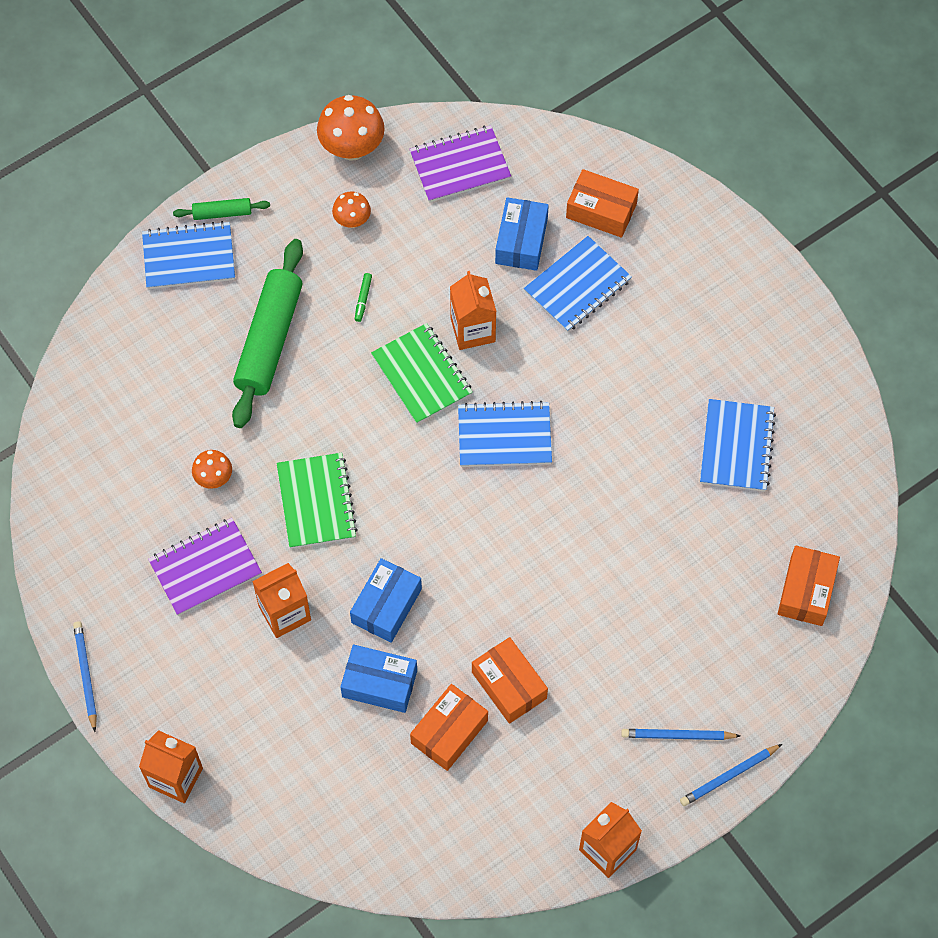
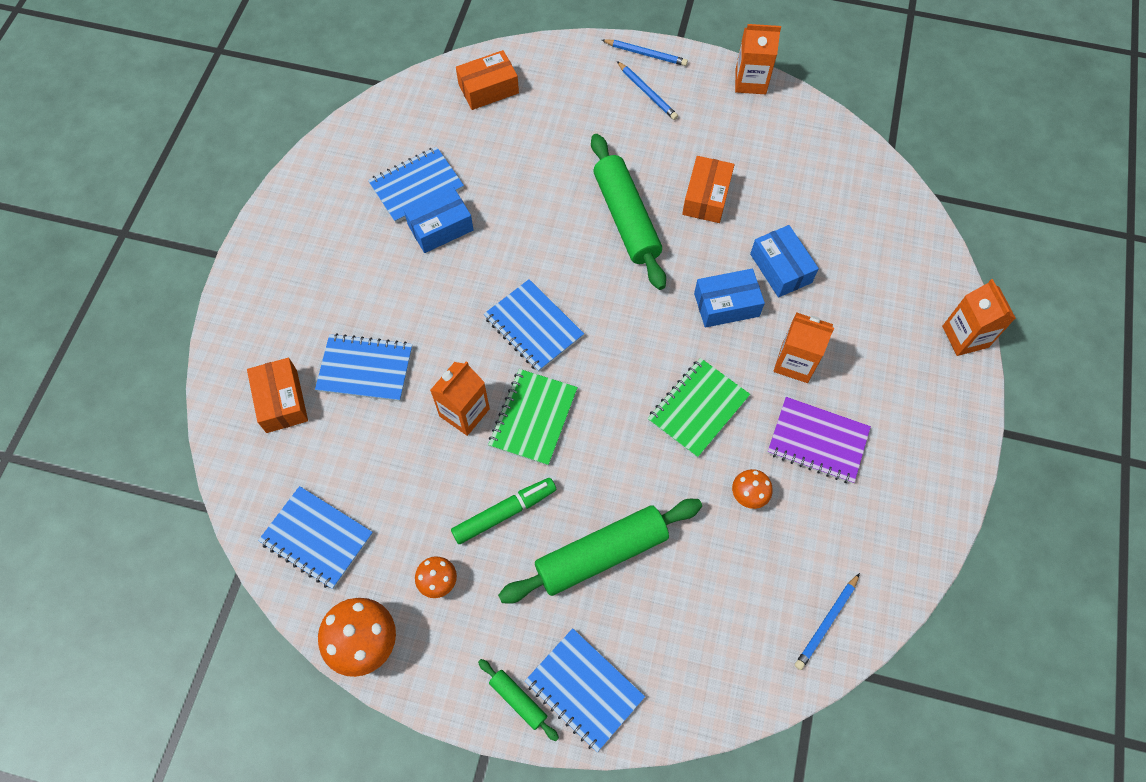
camera: 130 degrees left, 0 degrees up
blue pencil [73,621,97,732] -> blue pencil moved to [795,573,860,670]
green marker [355,273,372,322] -> green marker [451,478,556,544], size x2.07
purple notebook [409,125,511,203] -> blue notebook [258,486,373,589]
orange box [410,684,488,771] -> none
blue box [495,197,549,271] -> blue box moved to [404,187,474,253]
none -> green rolling pin [591,134,666,290]

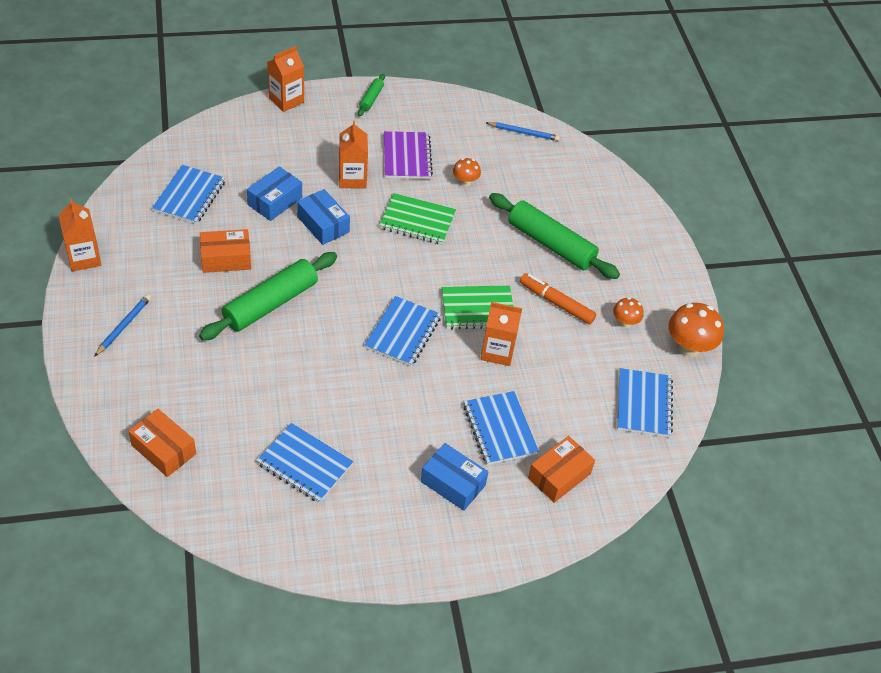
camera: 120 degrees left, 15 degrees down
blue box [404,187,474,253] -> blue box moved to [421,443,488,511]
green marker [451,478,556,544] -> orange marker [520,273,596,324]
green rolling pin [478,659,559,741] -> green rolling pin moved to [358,74,385,116]
blue notebook [525,628,645,752] -> blue notebook moved to [152,165,225,224]
blue pencil [602,39,688,66] -> none

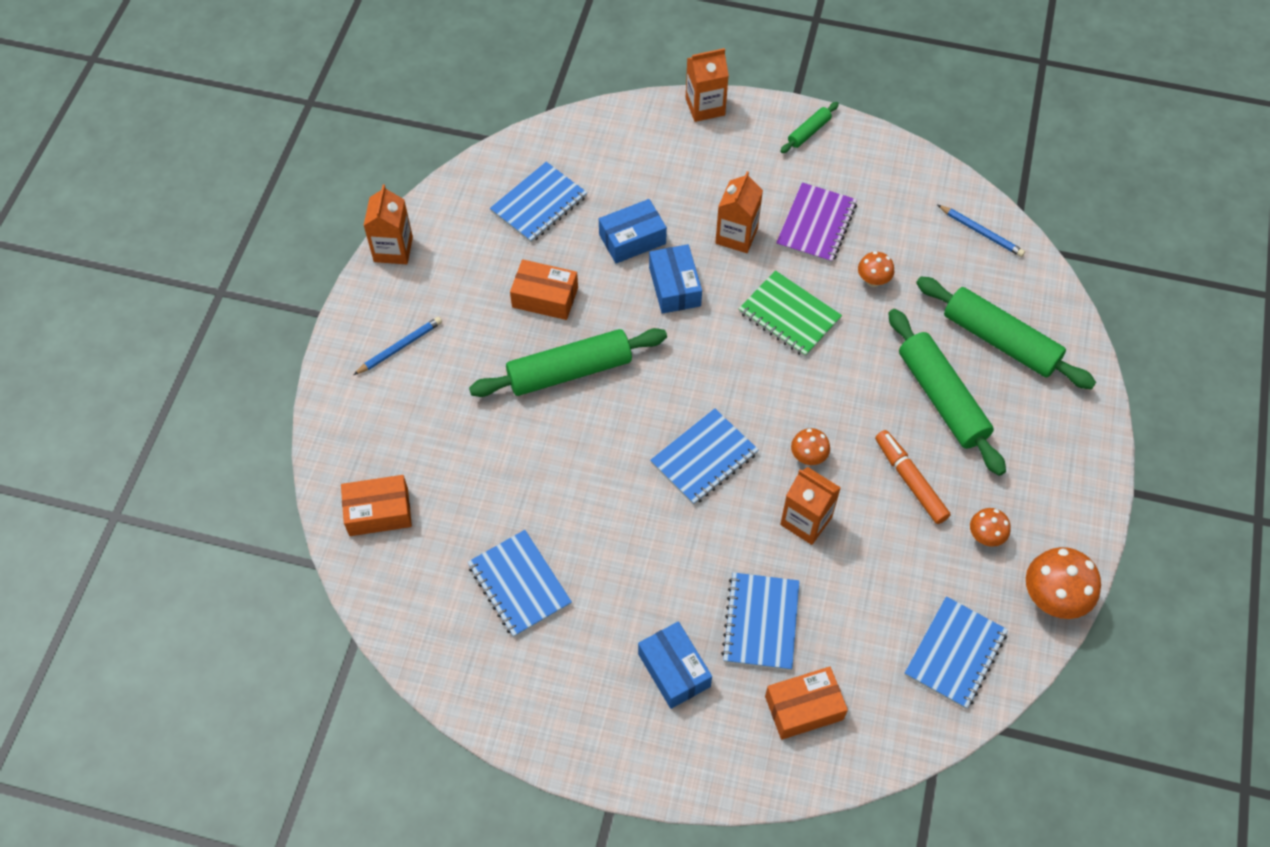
camera: 30 degrees right, 10 degrees up
orange box [128,409,196,477] -> orange box turned 75 degrees counterclockwise [341,475,412,536]
green notebook [442,286,513,329] -> orange mushroom [791,428,830,465]
none -> green rolling pin [916,277,1096,389]

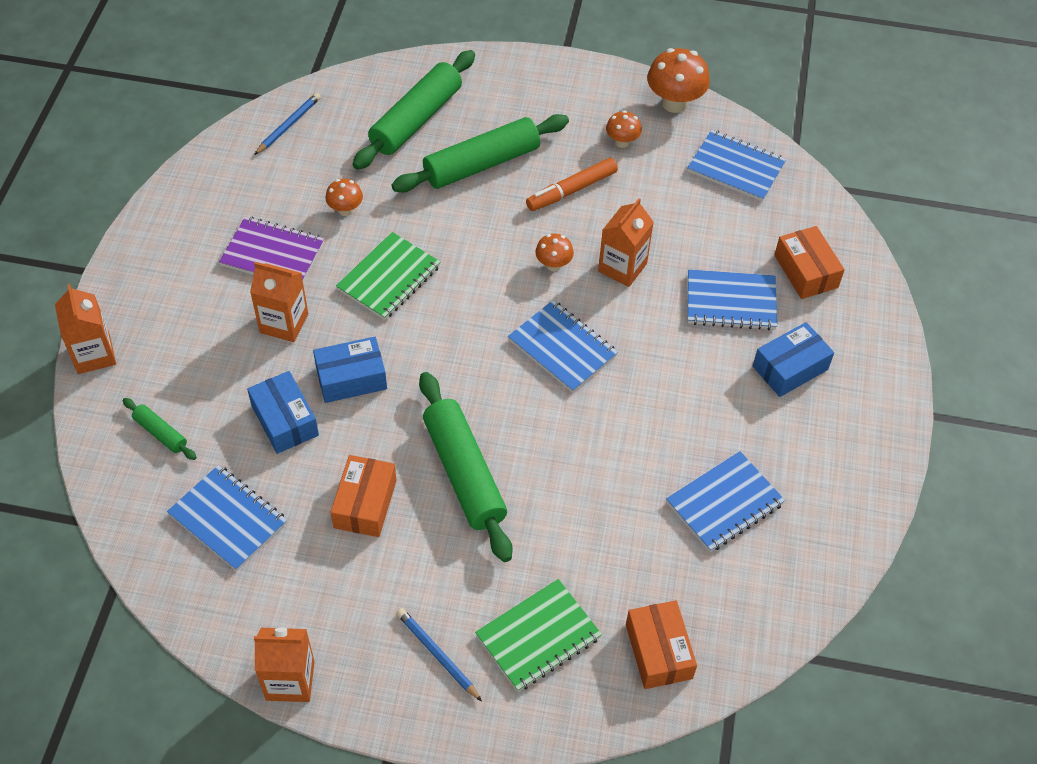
camera: 95 degrees left, 5 degrees down
green rolling pin [780,102,839,153] -> green rolling pin moved to [123,398,197,460]
none -> green notebook [475,579,602,692]

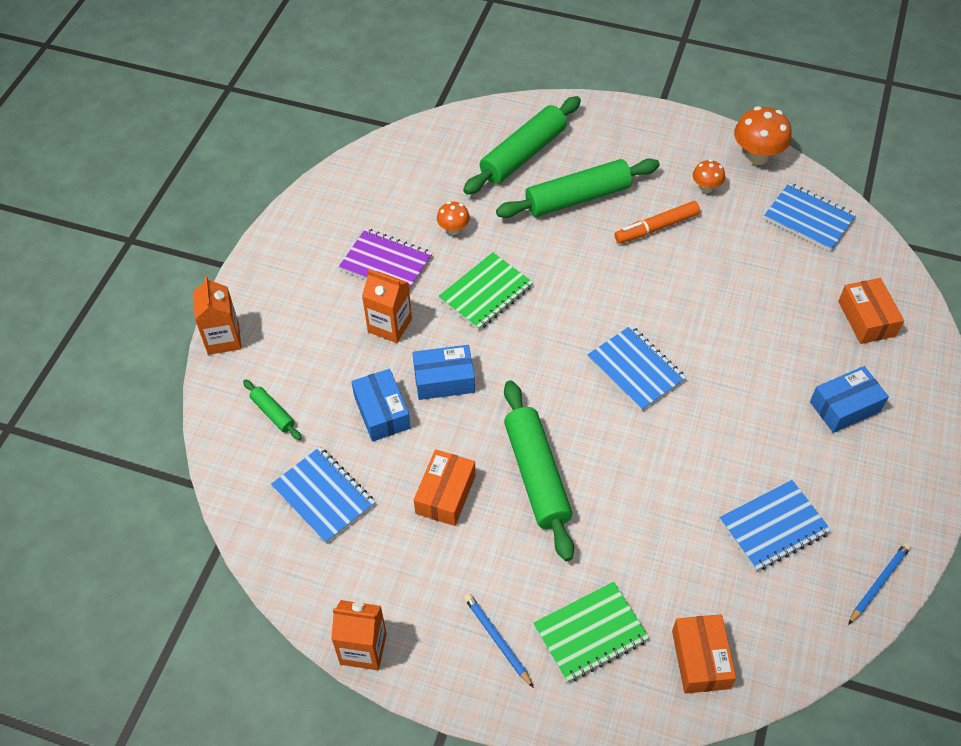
camera: 10 degrees right, 0 degrees up
blue pencil [254,93,321,155] -> blue pencil moved to [848,542,911,625]
orange mushroom [535,233,574,271] -> none
orange carton [598,198,654,287] -> none
blue notebook [688,269,777,330] -> none

